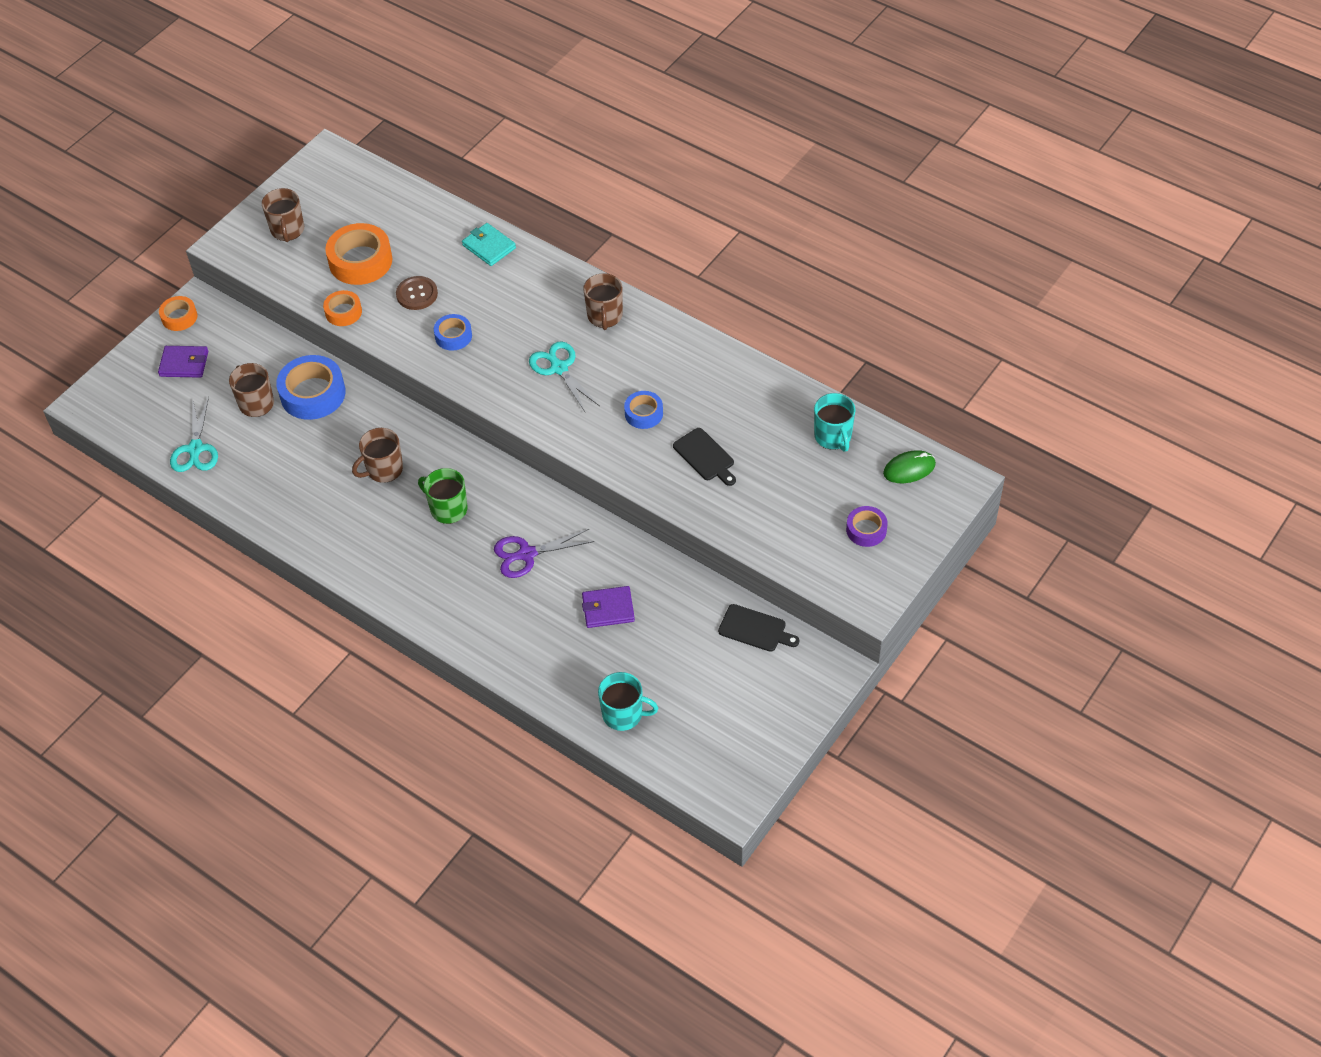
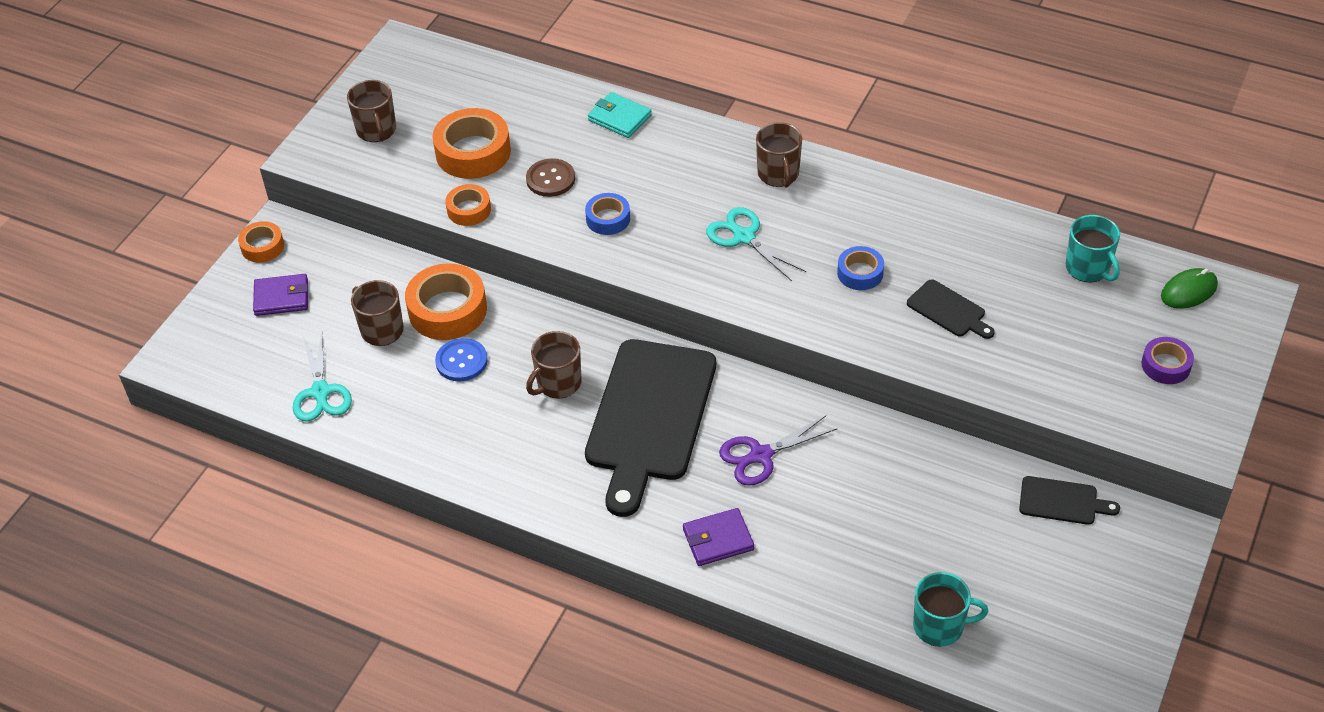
camera: 10 degrees left, 5 degrees down
blue tape [276,355,346,420] -> orange tape [405,263,487,340]
green mug [418,468,468,524] -> black cutting board [585,339,716,517]
purple wallet [582,586,635,628] -> purple wallet moved to [683,508,754,566]
none -> blue button [435,338,488,381]

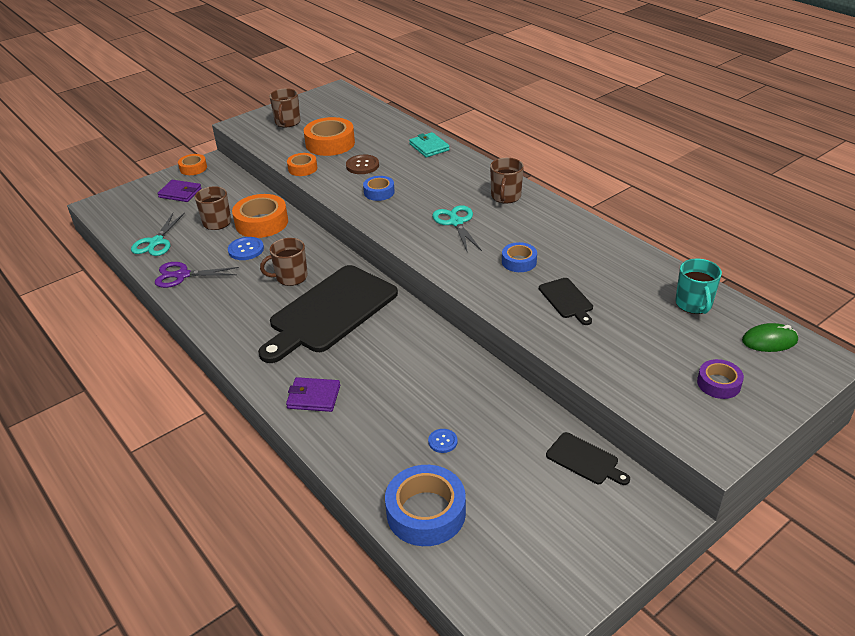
camera: 25 degrees right, 10 degrees down
purple scissors [719,415,838,486] -> purple scissors moved to [155,262,239,288]
turquoise mug [913,572,988,647] -> blue tape [385,465,466,546]
none -> blue button [428,429,458,453]

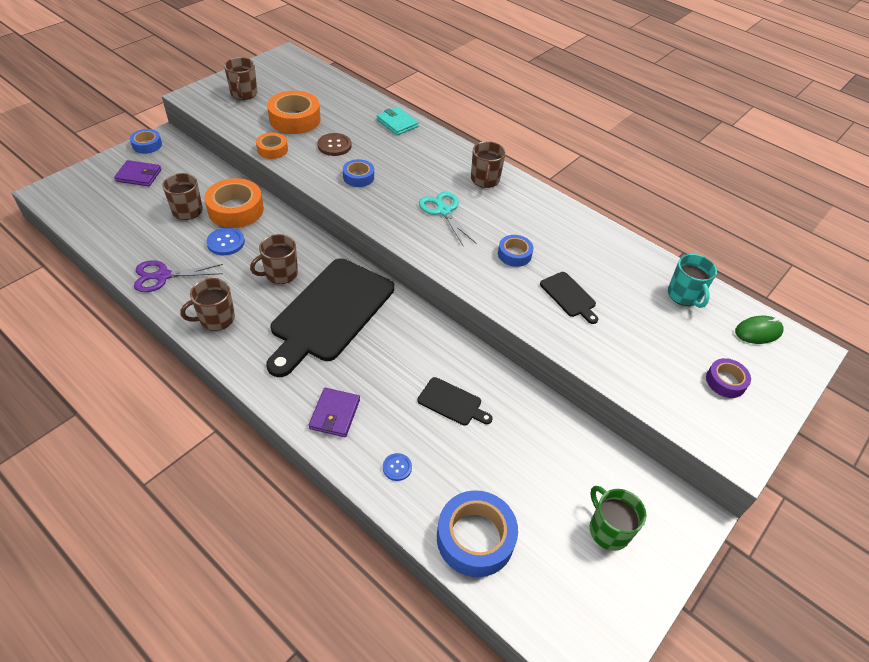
camera: 15 degrees left, 10 degrees up
turquoise scissors [131,213,185,256] -> none
orange tape [178,154,207,175] -> blue tape [130,129,162,154]
purple wallet [286,377,340,412] -> purple wallet turned 75 degrees counterclockwise [309,388,360,437]
blue button [428,429,458,453] -> blue button moved to [383,453,412,481]
black cutting board [546,432,630,485] -> black cutting board moved to [417,377,493,426]
none -> brown mug [180,278,235,331]
none -> green mug [590,486,646,551]

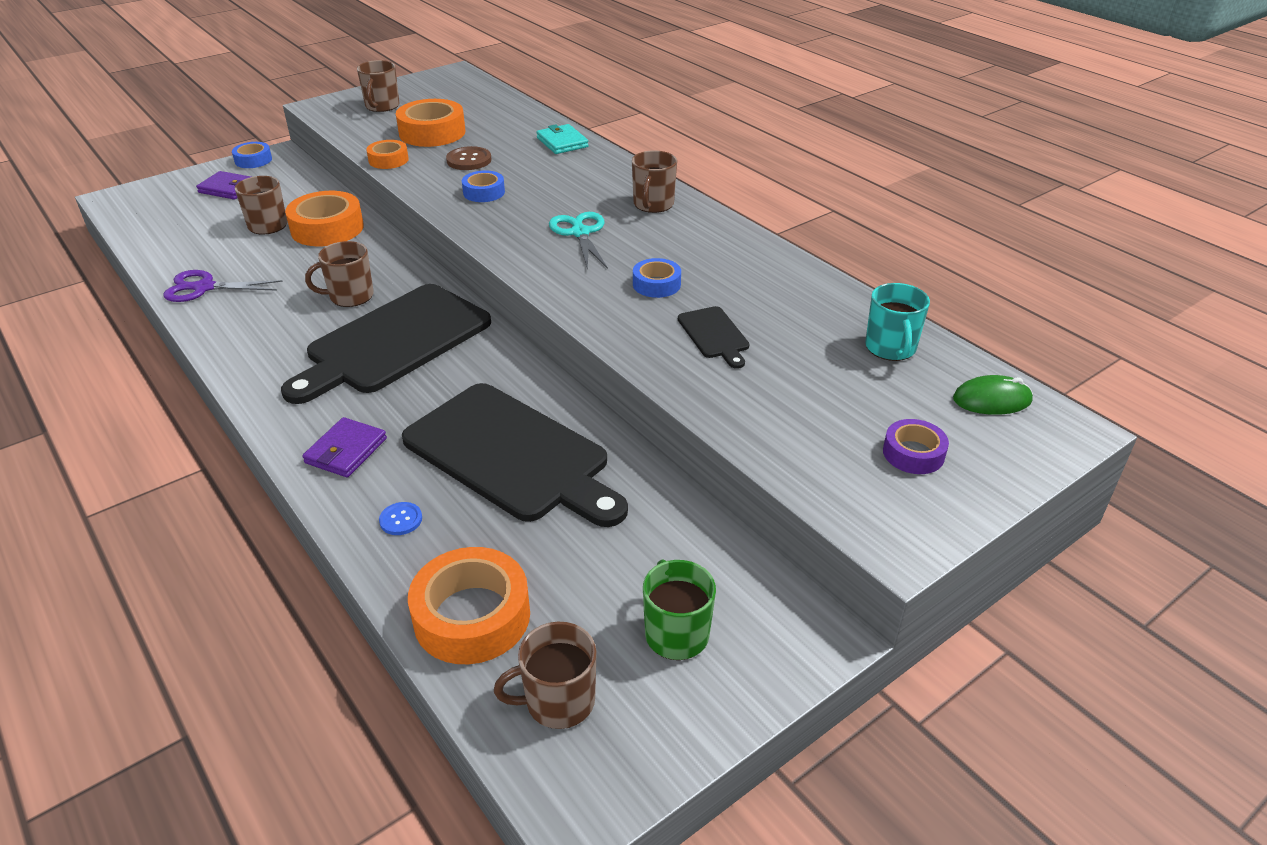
camera: 15 degrees right, 10 degrees down
brown mug [180,278,235,331] -> brown mug moved to [494,622,597,729]
blue button [206,228,245,255] -> none
black cutting board [417,377,493,426] -> black cutting board [402,383,628,527], size x2.30
blue tape [437,490,518,577] -> orange tape [408,547,530,664]

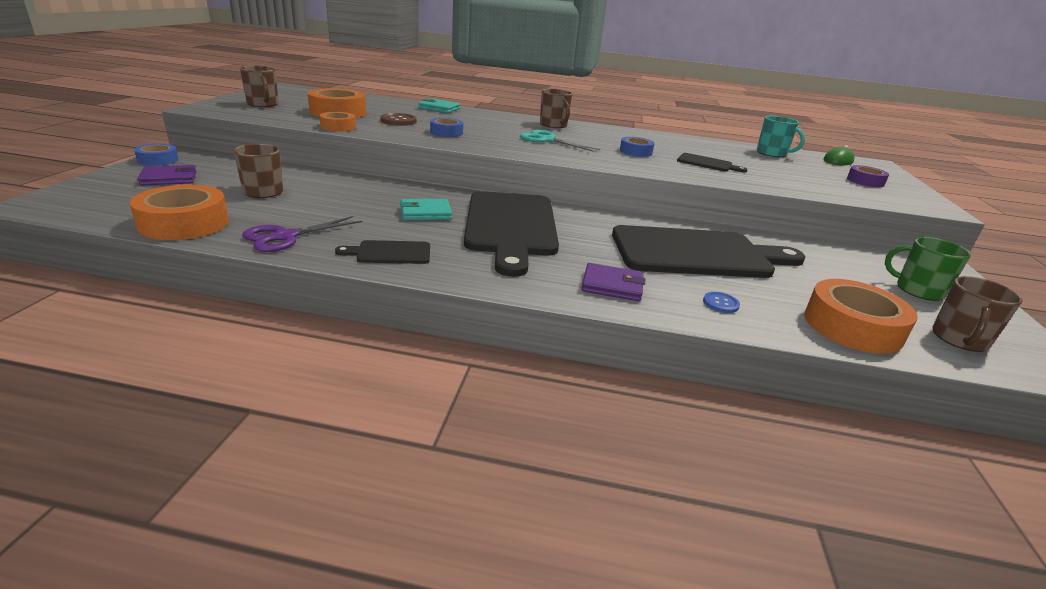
camera: 45 degrees left, 10 degrees down
orange tape [285,191,364,246] -> orange tape moved to [130,185,229,240]
purple wallet [302,417,387,477] -> purple wallet turned 60 degrees counterclockwise [581,263,645,301]
brown mug [305,241,374,307] -> turquoise wallet [400,199,452,220]
none -> black cutting board [335,240,430,264]

